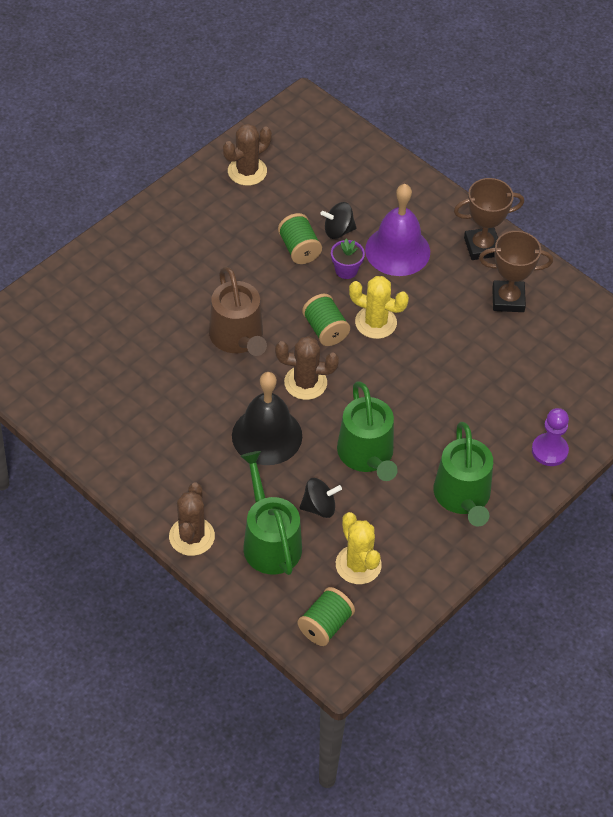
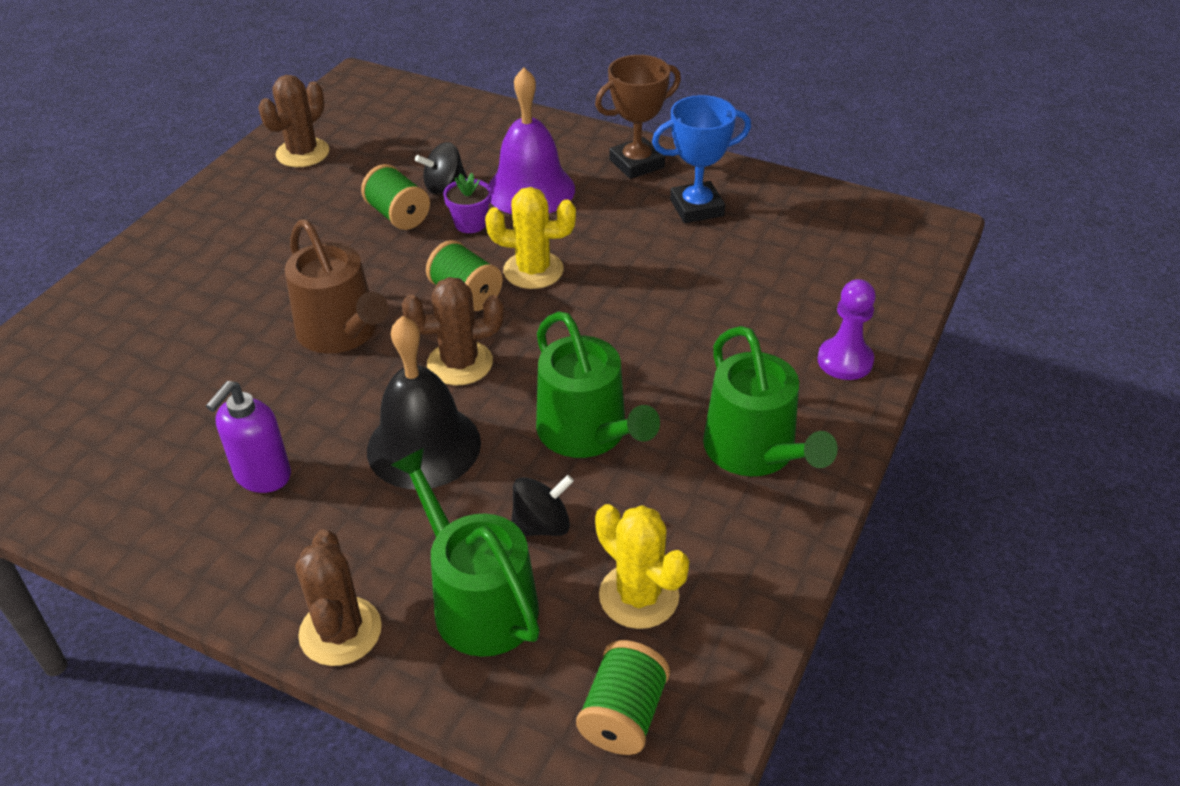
camera: 15 degrees left, 10 degrees down
brown trophy [479,231,553,312] -> blue trophy [652,95,751,223]
none -> purple soap dispenser [206,381,291,493]

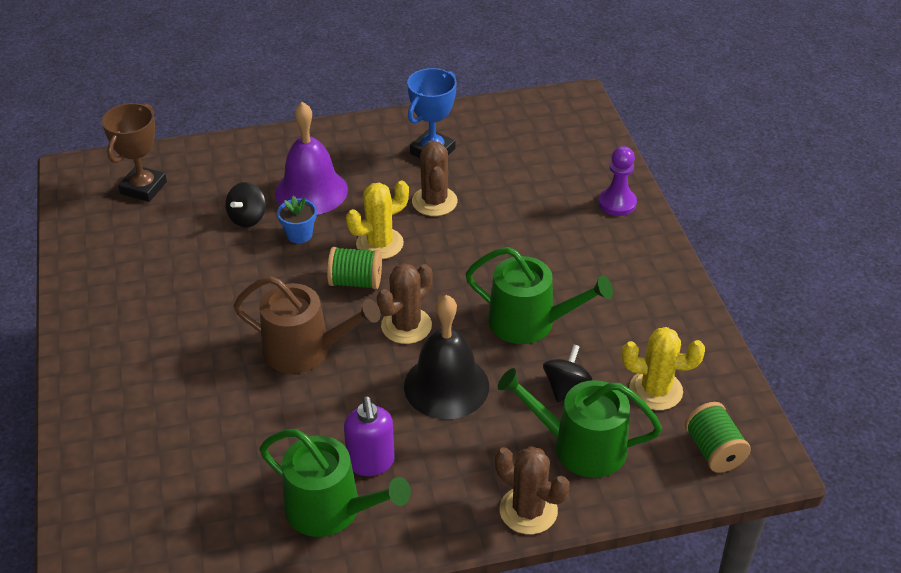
camera: 40 degrees left, 0 degrees up
brown cactus [258,75,329,167] -> brown cactus moved to [412,141,458,216]
green spool [361,164,430,230] -> none
purple flower pot [443,173,492,233] -> blue flower pot [277,196,317,243]
brown trophy [595,55,681,179] -> brown trophy moved to [102,103,167,202]
green watering can [703,326,838,476] -> green watering can moved to [259,429,411,537]

